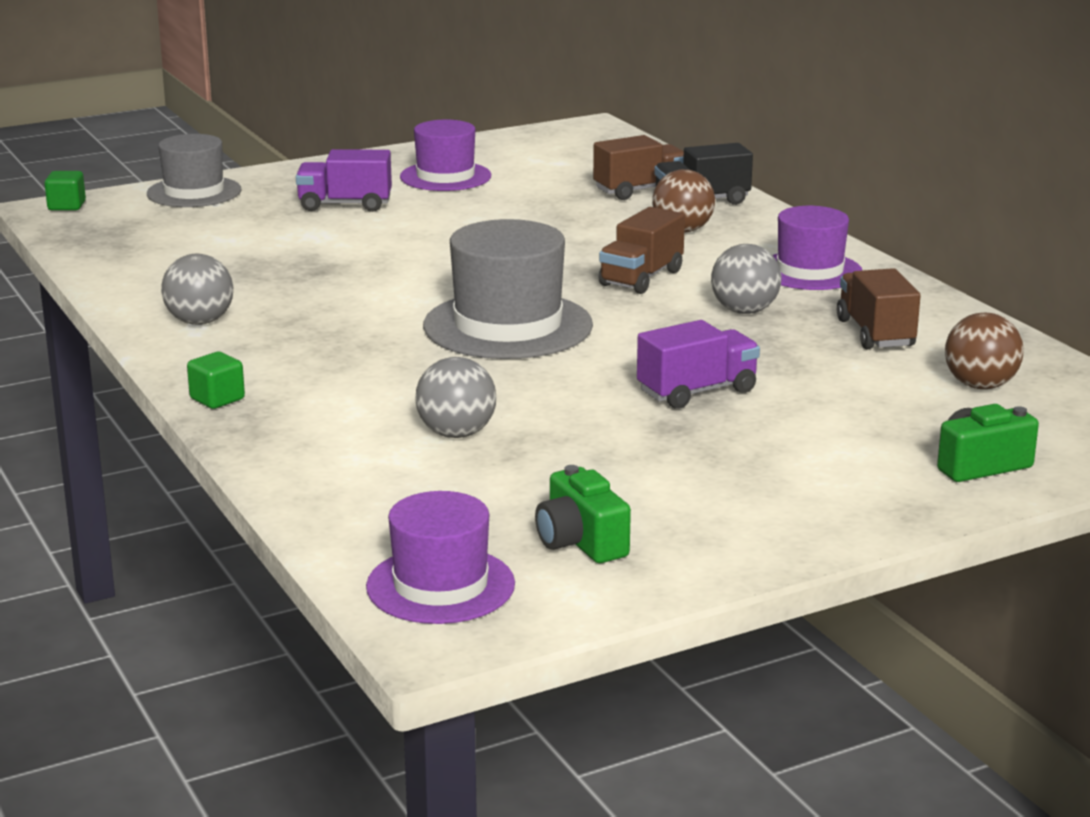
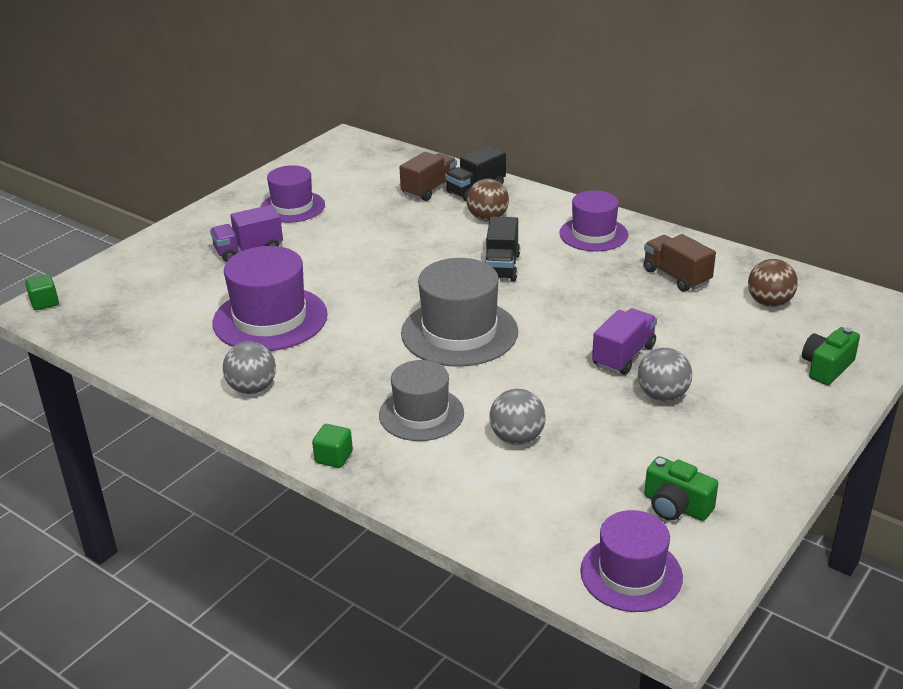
camera: 25 degrees left, 10 degrees up
grey hat [147,134,241,207] -> grey hat moved to [379,360,464,441]
brown truck [599,207,685,294] -> black truck [485,217,520,281]
grey ball [711,244,781,314] -> grey ball moved to [638,348,692,402]
none -> purple hat [212,246,328,351]

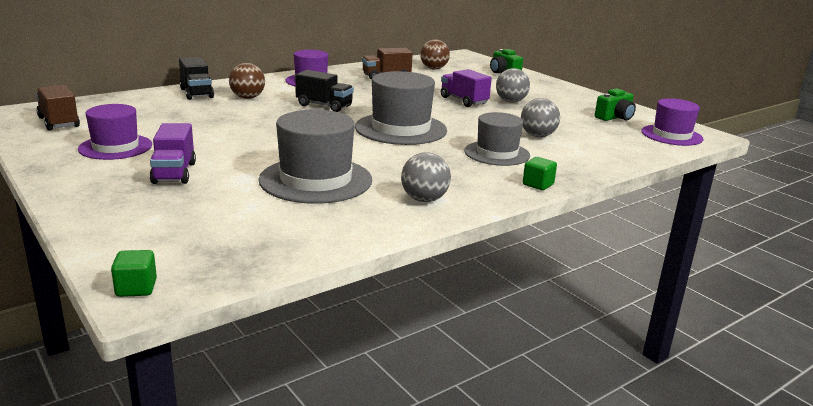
camera: 75 degrees left, 10 degrees down
purple hat [212,246,328,351] -> grey hat [258,110,372,204]
brown truck [399,152,457,201] -> brown truck moved to [36,85,80,131]

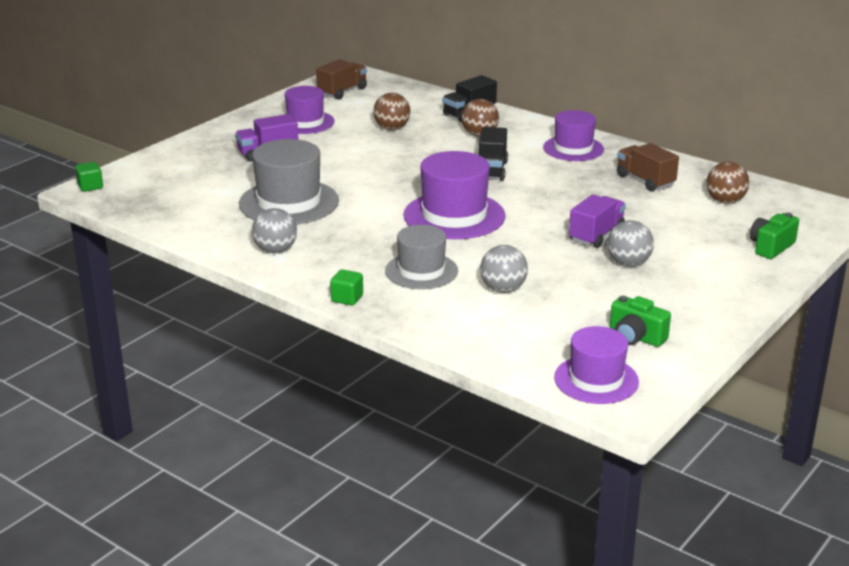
camera: 75 degrees right, 5 degrees up
grey hat [355,71,447,145] -> purple hat [403,151,506,239]
none -> brown ball [373,93,410,130]

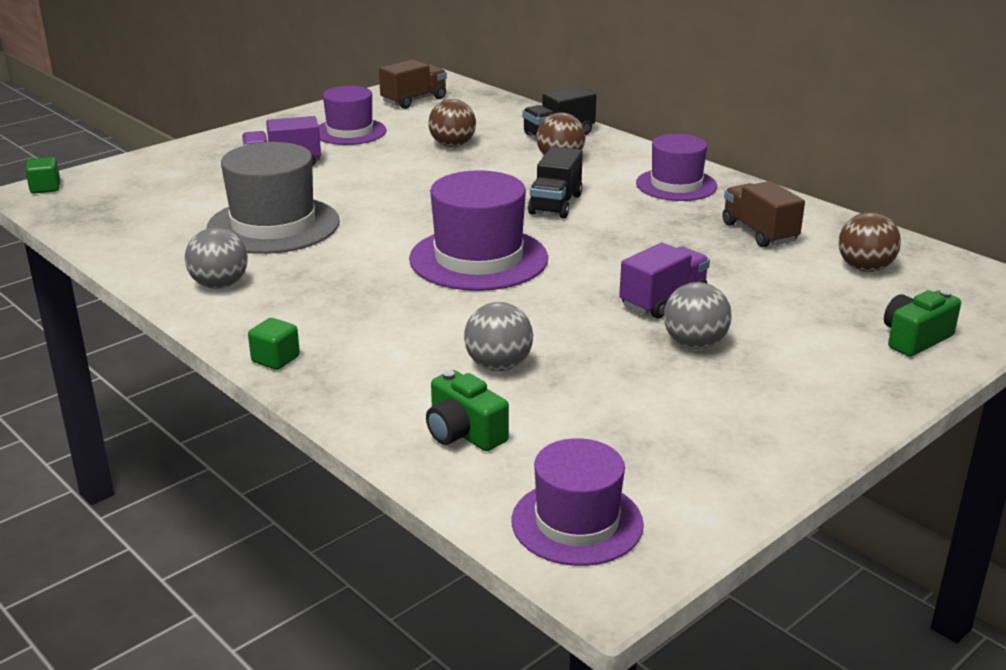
camera: 10 degrees right, 0 degrees up
grey hat [385,225,458,289] -> none
green camera [610,296,671,347] -> green camera moved to [426,370,509,451]

